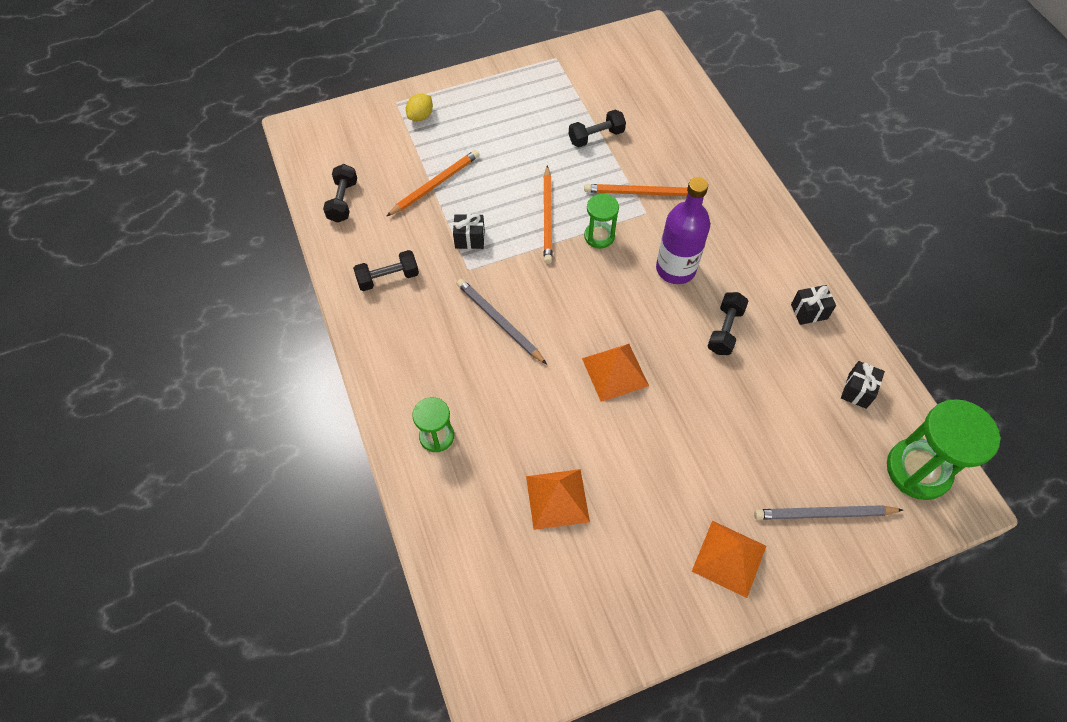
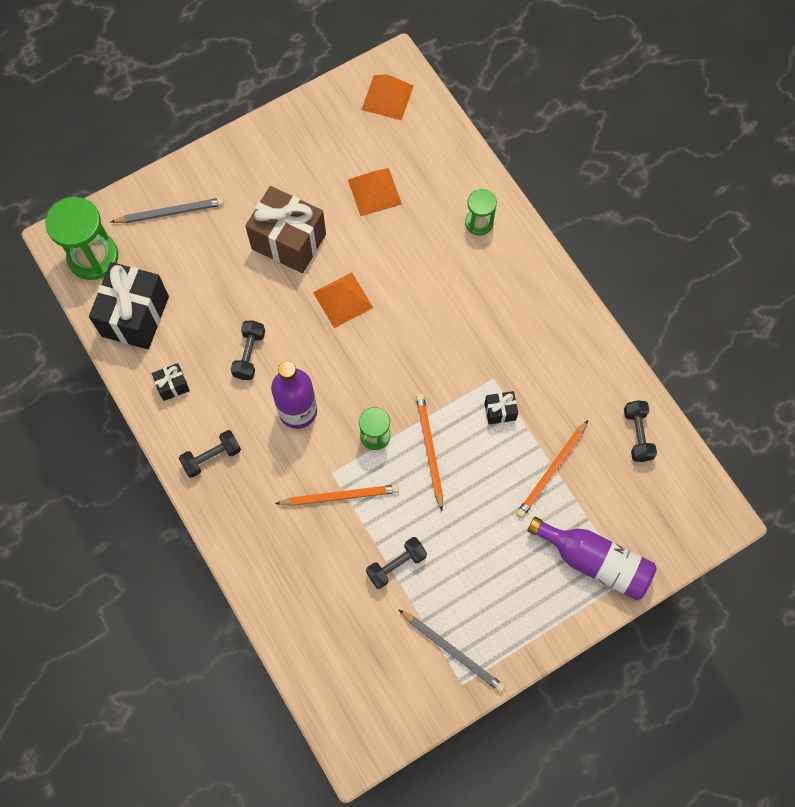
camera: 170 degrees right, 10 degrees up
black dumbbell [353,250,419,291] -> black dumbbell moved to [179,430,241,478]
yellow lemon [406,93,433,121] -> purple bottle [527,517,657,600]
grey pencil [457,279,547,364] -> grey pencil moved to [399,610,505,693]
orange pyramid [692,521,766,598] -> orange pyramid moved to [361,74,413,120]
black gift [841,361,885,409] -> black gift [89,262,169,349], size x2.22
none -> brown gift [245,186,326,273]

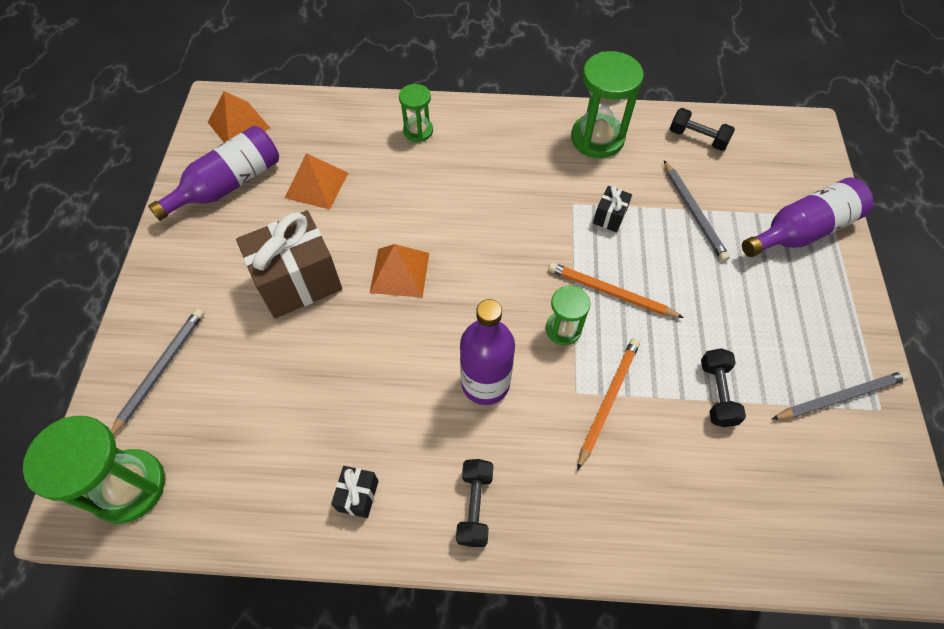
camera: 55 degrees left, 10 degrees down
black gift [89,262,169,349] -> none
black dumbbell [231,320,265,380] -> none
orange pencil [516,420,588,518] -> grey pencil [664,160,730,262]
none -> purple bottle [148,126,279,221]
none -> green hourglass [571,51,644,158]

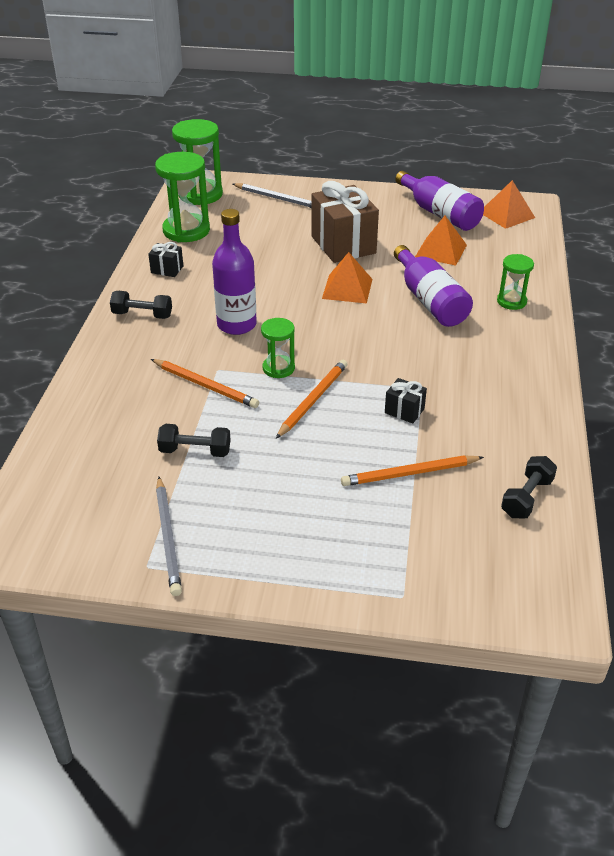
camera: 95 degrees right, 20 degrees down
green hourglass [571,51,644,158] -> green hourglass moved to [155,152,210,242]
grey pencil [664,160,730,262] -> orange pencil [341,455,484,486]
purple bottle [742,177,873,257] -> purple bottle moved to [394,245,473,327]

